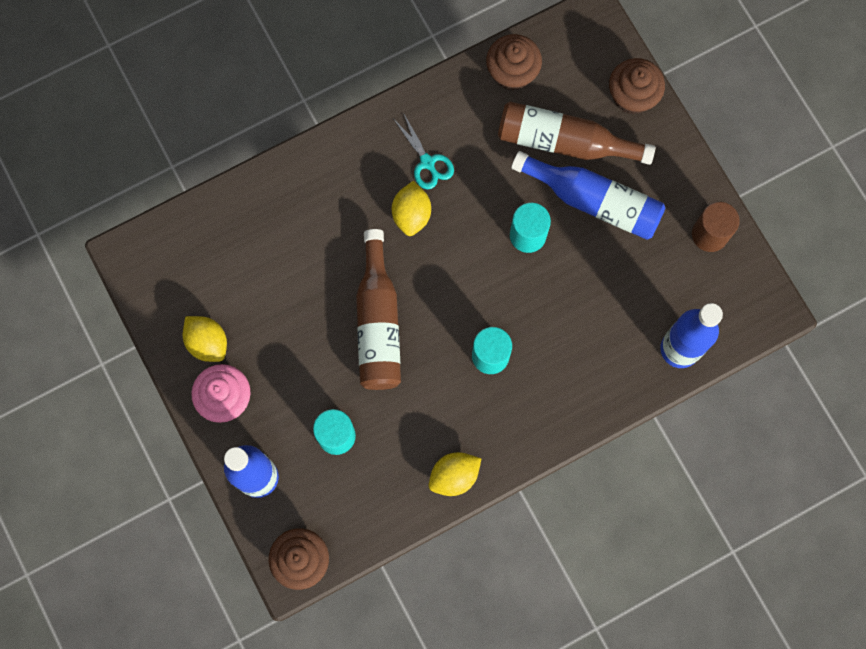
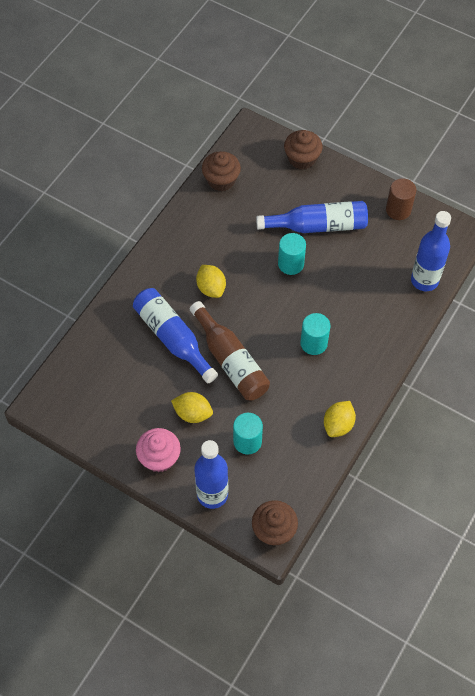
camera: 30 degrees left, 15 degrees down
yellow lemon [183,316,227,362] -> yellow lemon moved to [171,392,213,423]
turquoise scissors [394,114,454,190] -> none
brown bottle [498,102,656,165] -> none
none -> blue bottle [133,288,218,383]

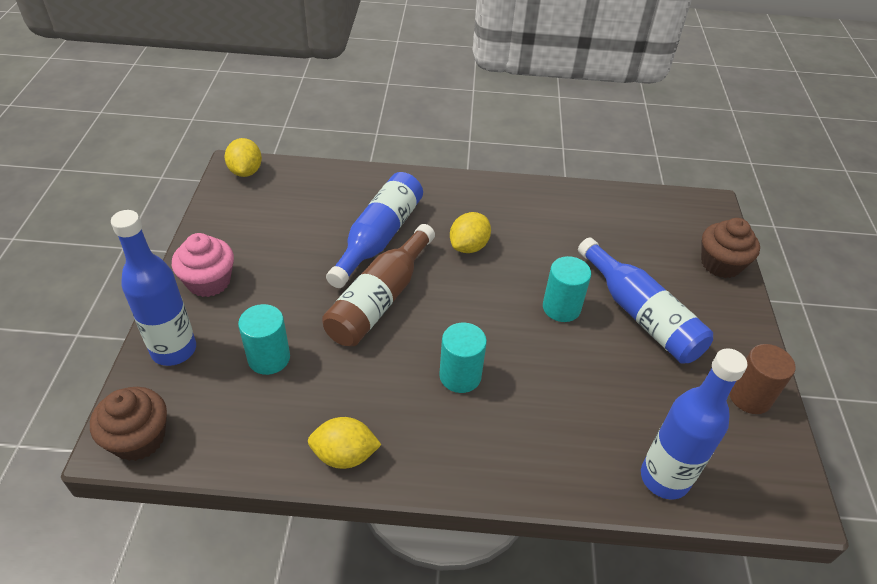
camera: 60 degrees right, 15 degrees down
yellow lemon [171,392,213,423] -> yellow lemon moved to [225,138,262,177]
brown cupcake [202,151,241,191] -> none

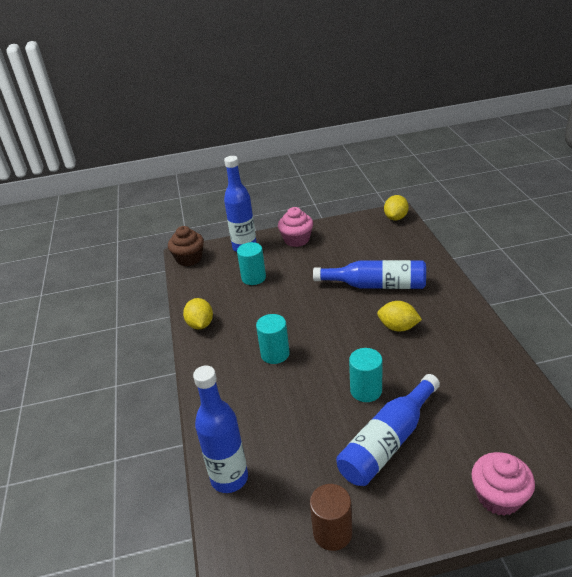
camera: 80 degrees right, 10 degrees down
yellow lemon [225,138,262,177] -> yellow lemon turned 45 degrees counterclockwise [384,195,409,220]
brown bottle [322,224,435,346] -> none
brown cupcake [701,218,760,278] -> pink cupcake [471,452,535,516]

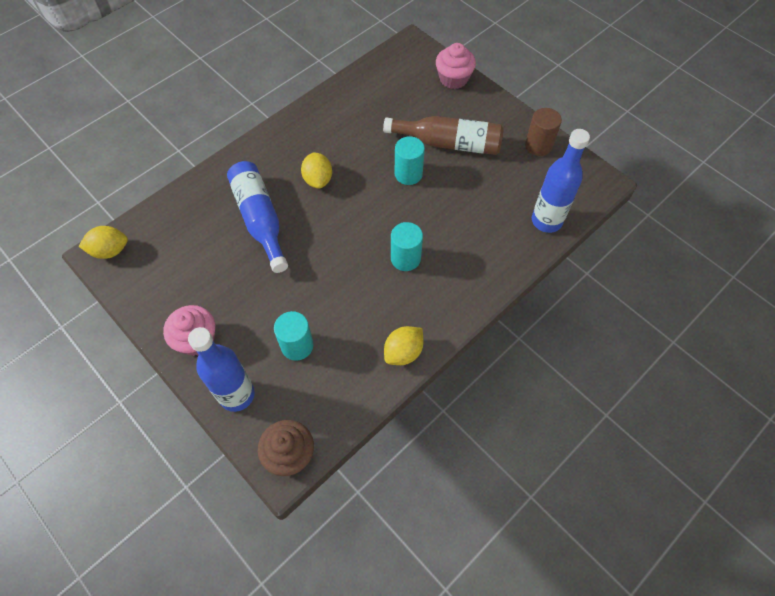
camera: 125 degrees left, 25 degrees up
blue bottle [336,374,440,486] -> brown bottle [383,116,504,155]

